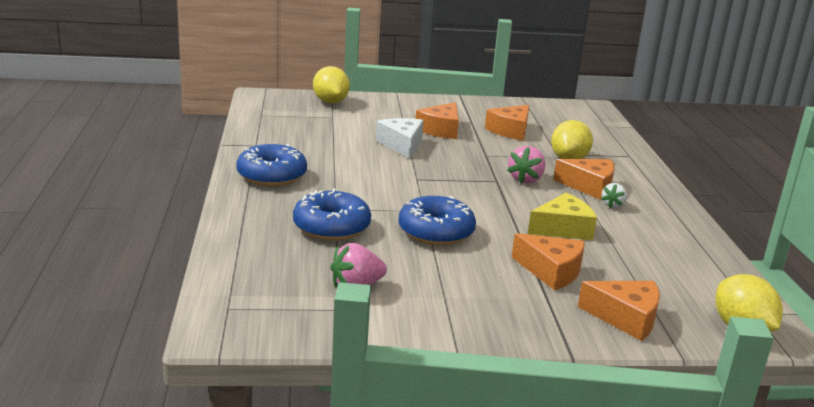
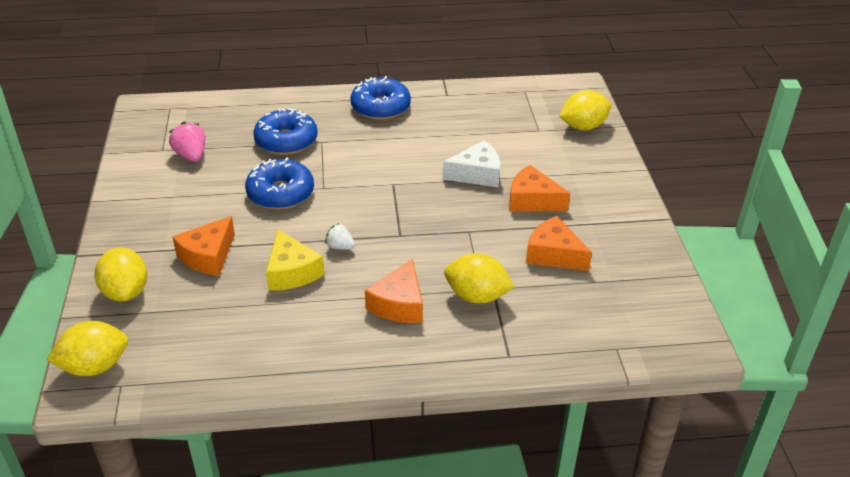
camera: 90 degrees right, 15 degrees up
pink strawberry [507,146,545,183] -> none
orange cheese [578,281,660,341] -> yellow lemon [95,247,147,302]
white strawberry [601,183,627,208] -> white strawberry moved to [325,223,355,250]

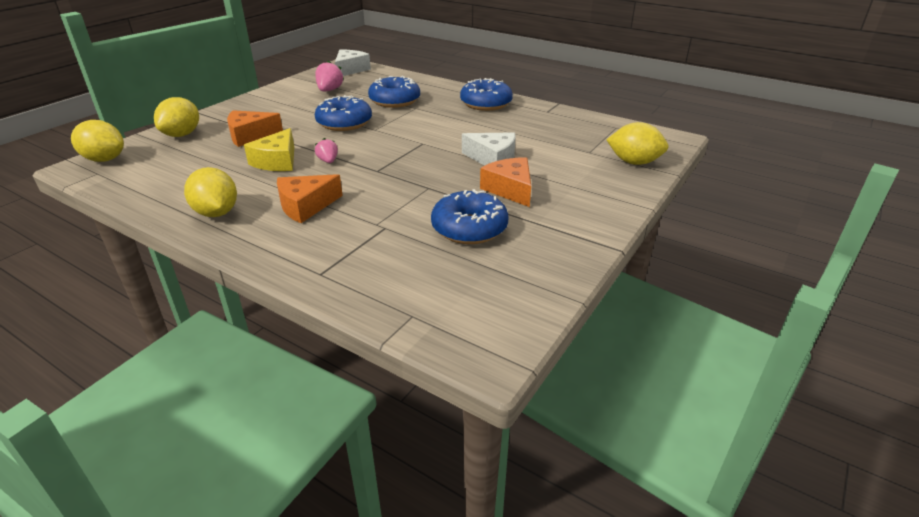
camera: 40 degrees right, 5 degrees down
white strawberry [325,223,355,250] -> pink strawberry [315,138,338,163]
yellow lemon [444,253,515,304] -> yellow lemon moved to [184,167,237,217]
orange cheese [526,216,592,271] -> blue donut [431,189,508,244]
none -> white cheese [335,50,371,76]

